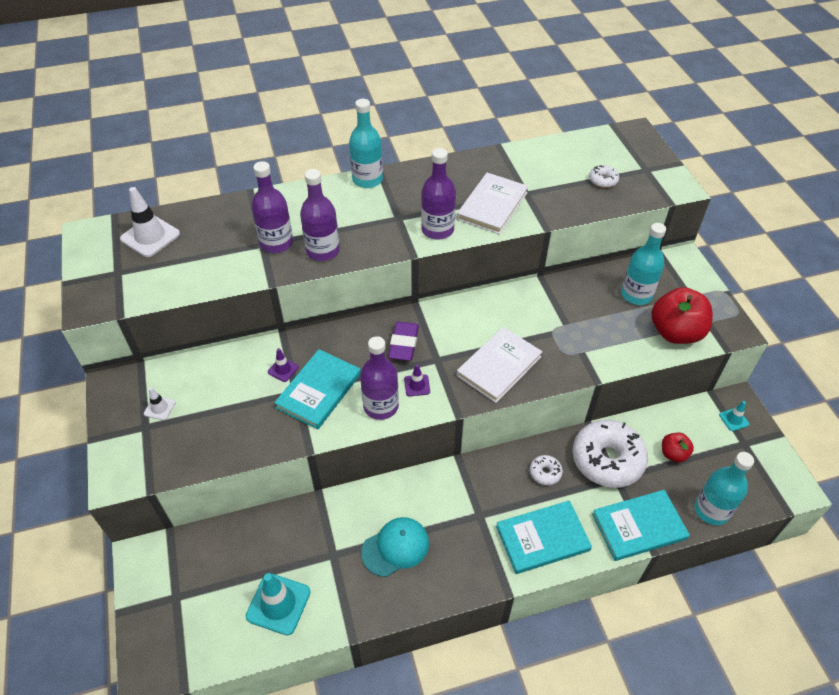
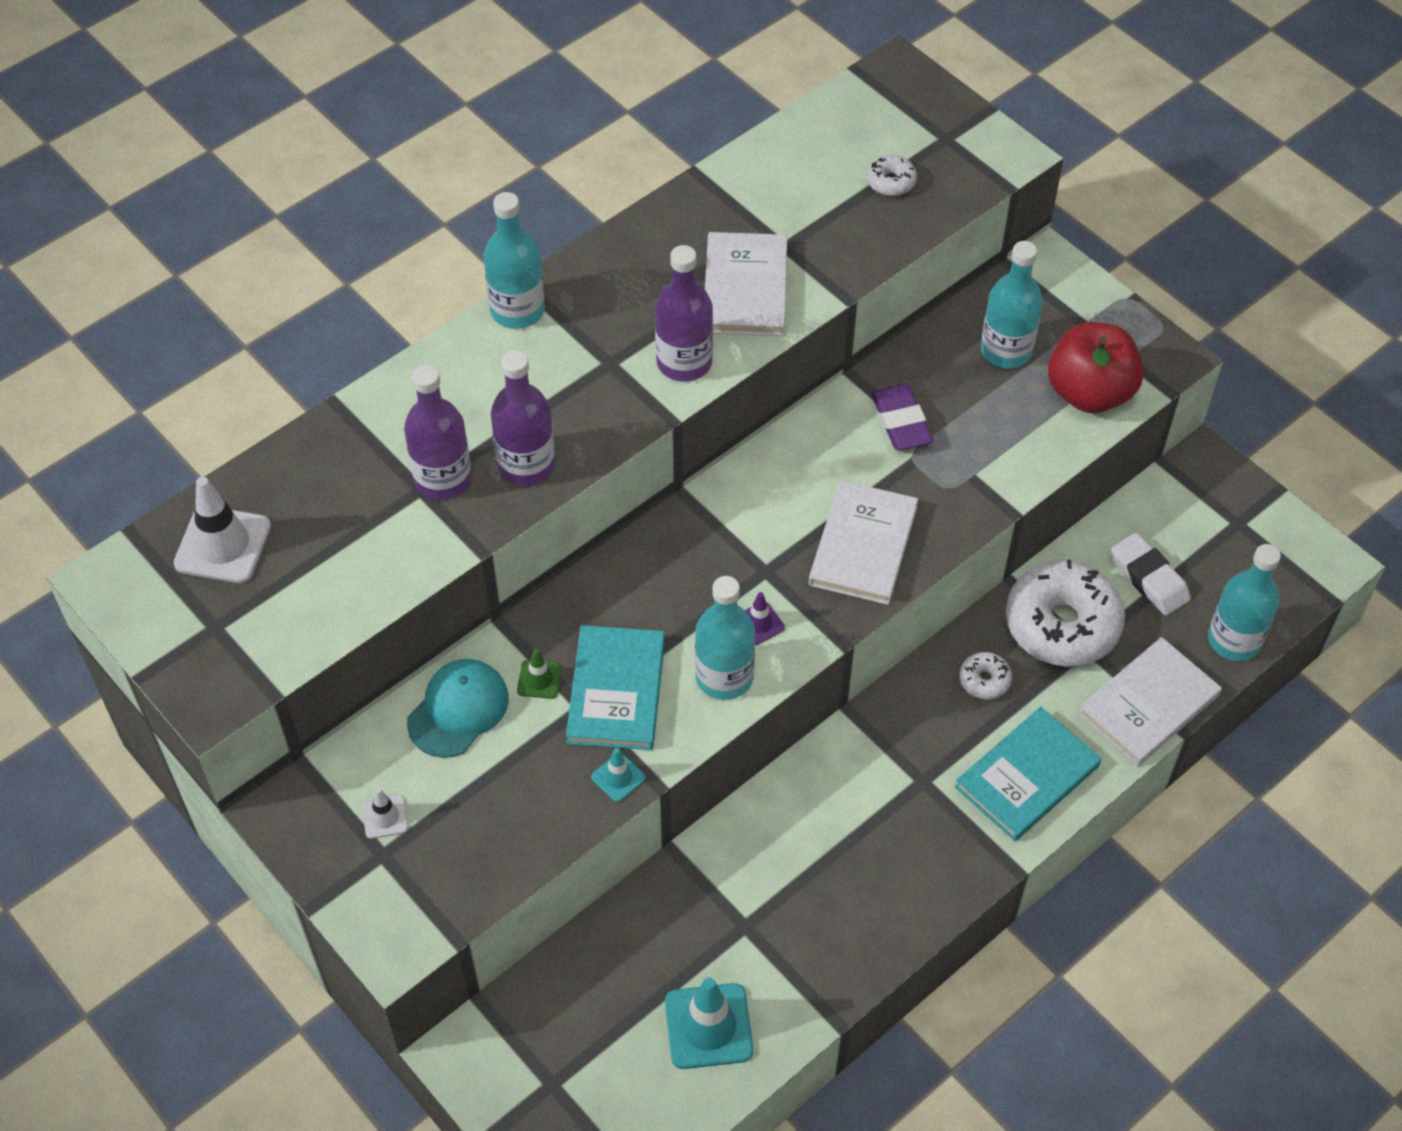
camera: 25 degrees left, 5 degrees up
purple traffic cone [268,348,299,382] -> green traffic cone [517,649,562,699]
purple bottle [360,336,399,420] -> turquoise bottle [695,576,755,700]
turquoise cap [361,517,429,577] -> turquoise cap moved to [407,659,509,758]
purple eraser [388,321,419,361] -> purple eraser moved to [871,384,933,450]
turquoise book [592,490,690,561] -> white book [1078,637,1222,766]
red apple [662,433,694,462] -> white eraser [1111,533,1191,616]
turquoise traffic cone [719,401,749,431] -> turquoise traffic cone moved to [591,748,646,802]

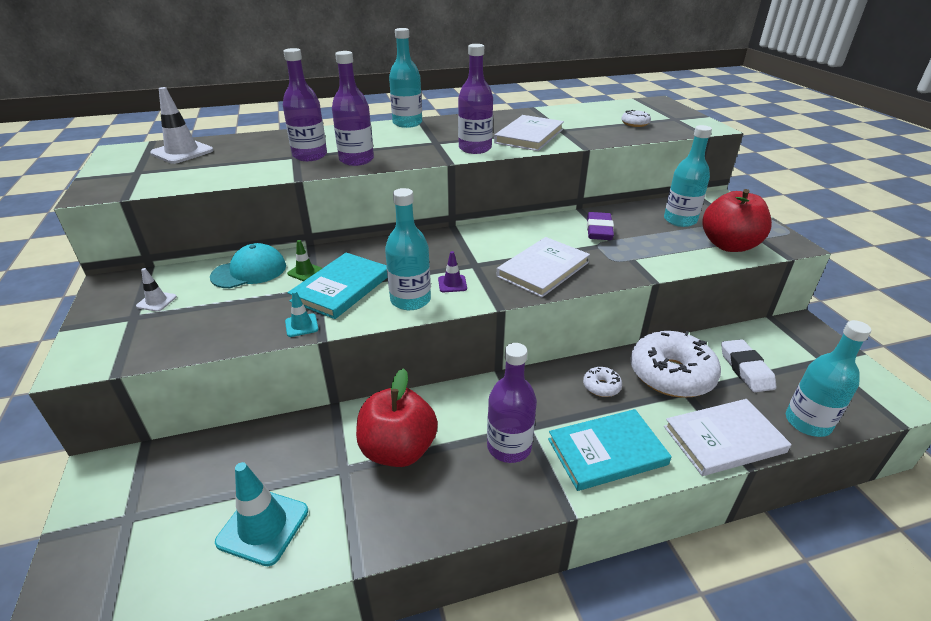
camera: 25 degrees right, 20 degrees down
none -> red apple [356,368,438,467]
none -> purple bottle [487,343,537,463]

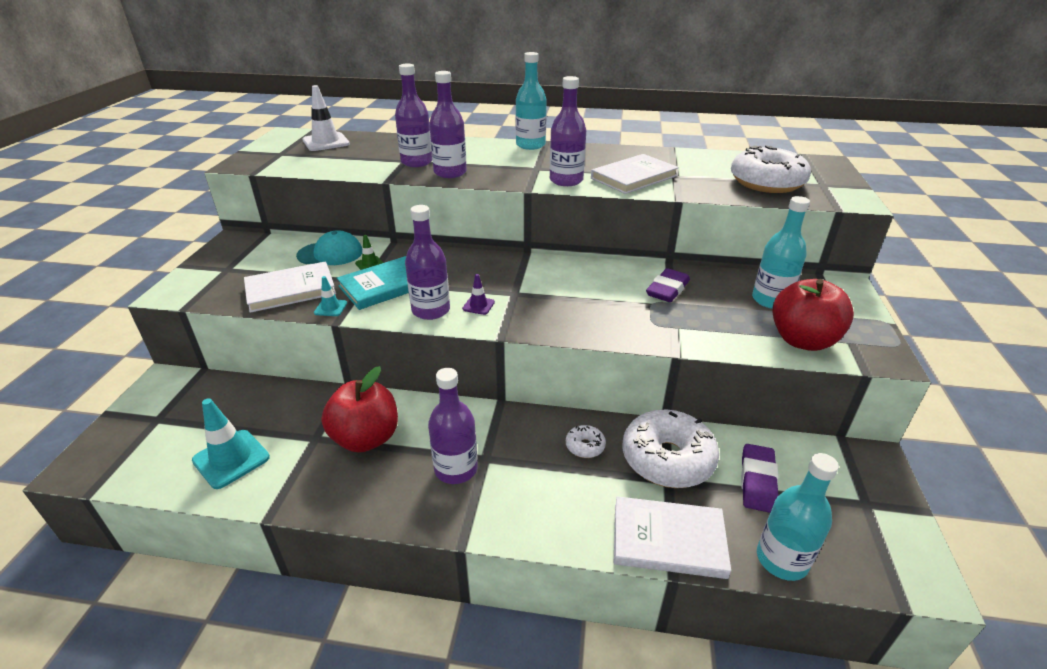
camera: 25 degrees right, 0 degrees up
white traffic cone [136,268,177,312] -> none
turquoise bottle [385,188,431,310] -> purple bottle [405,205,450,320]
white book [497,237,590,297] -> white book moved to [244,261,336,313]
turquoise book [548,409,672,491] -> none
white donut [621,110,651,127] -> white donut [731,145,811,193], size x2.28
white eraser [721,339,776,392] -> purple eraser [741,444,779,513]

